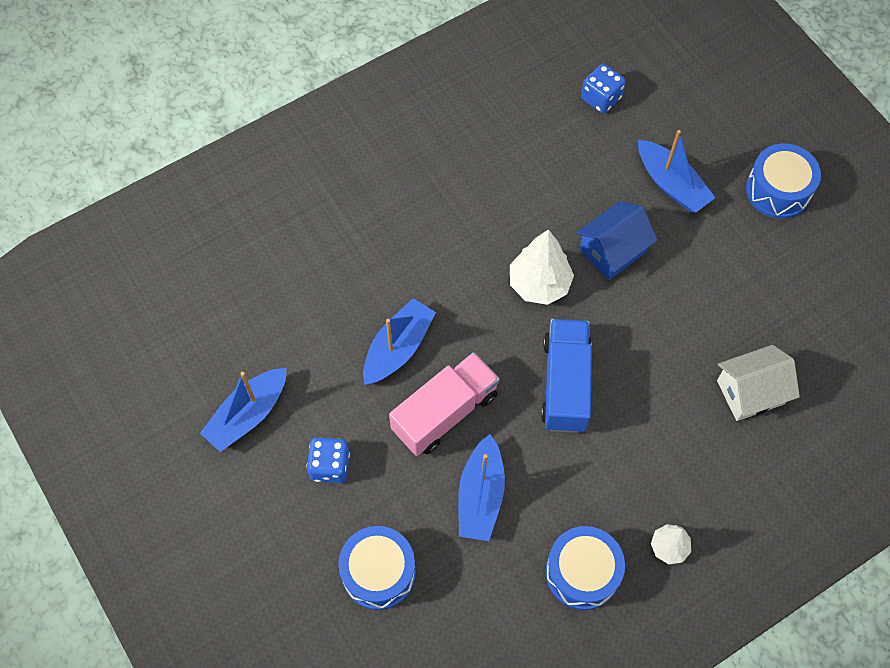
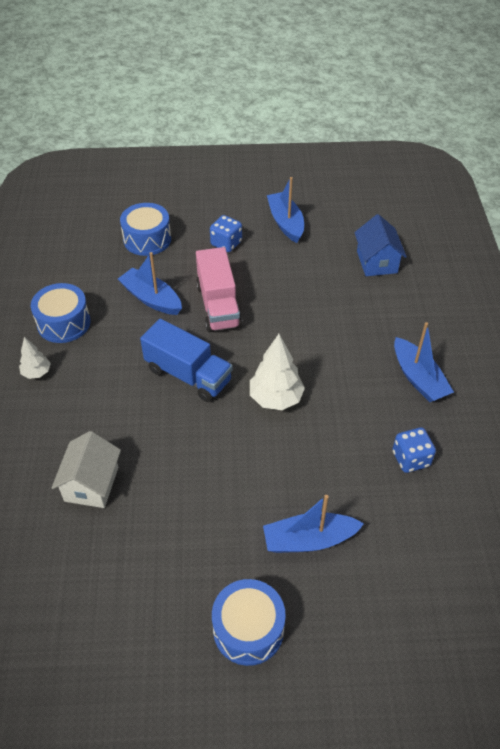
camera: 120 degrees right, 15 degrees down
blue boat [363,298,436,385] -> blue boat moved to [394,322,454,402]
blue house [576,201,658,280] -> blue house moved to [354,214,407,276]
blue dice [581,64,626,114] -> blue dice moved to [393,428,436,473]

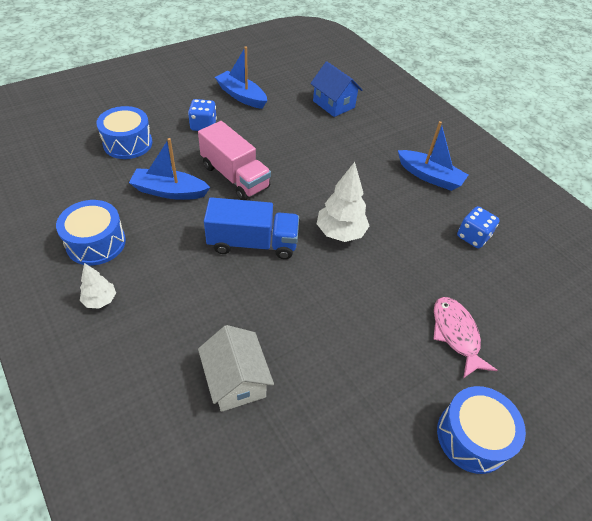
camera: 35 degrees left, 0 degrees up
blue boat [263,495,364,553] -> pink fish [433,297,498,378]

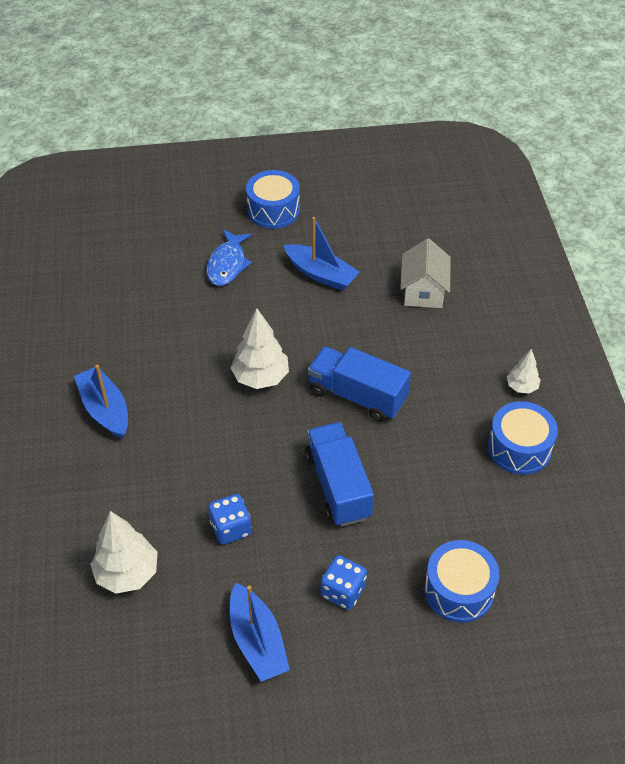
camera: 150 degrees left, 0 degrees up
blue boat [129,138,210,200] -> blue boat moved to [284,217,360,291]
pink truck [198,121,271,200] -> blue truck [305,422,374,527]
blue house [310,61,362,117] -> white tree [90,511,157,594]
pink fish [433,297,498,378] -> blue fish [206,229,252,286]
blue dice [457,206,500,248] -> blue dice moved to [208,494,251,545]

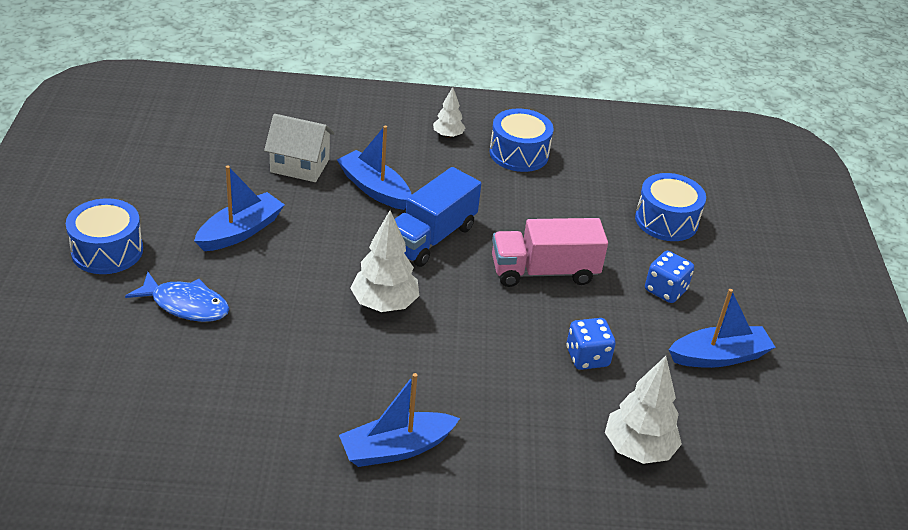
camera: 85 degrees left, 10 degrees down
blue truck [305,422,374,527] -> pink truck [492,218,608,287]
none -> blue boat [337,125,412,210]

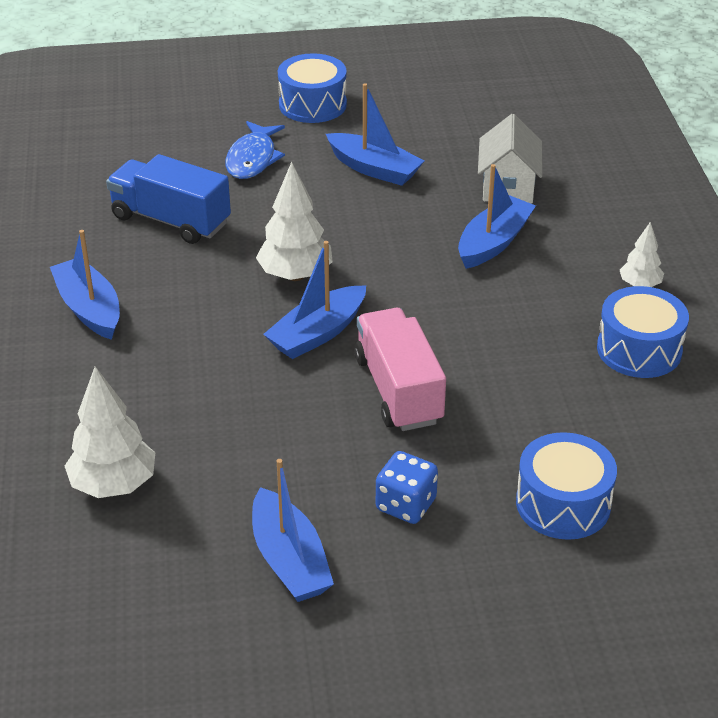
camera: 85 degrees right, 0 degrees up
blue truck [395,167,481,267] -> blue truck moved to [106,154,231,244]
blue dice [567,318,616,370] -> none
none -> blue boat [263,241,366,359]

